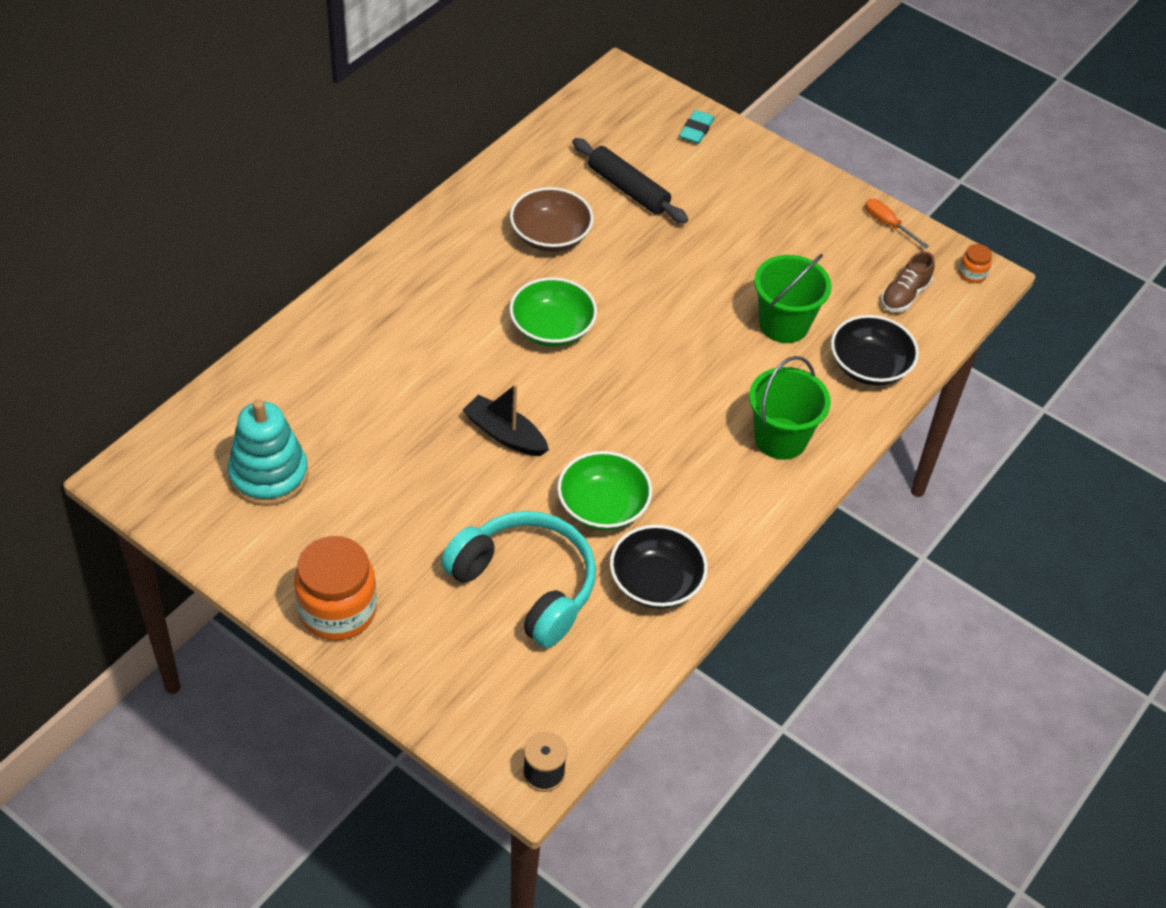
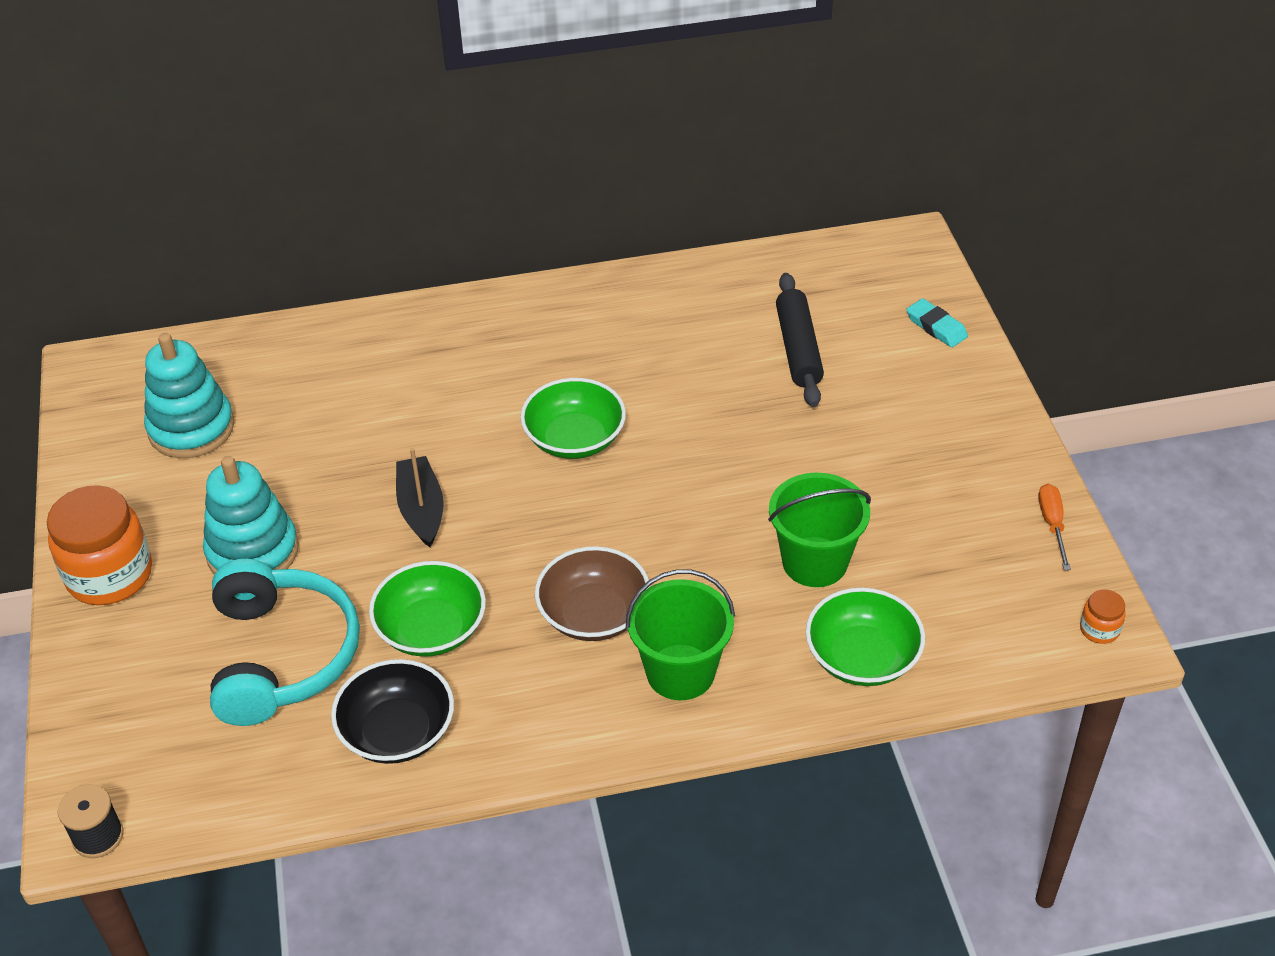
camera: 45 degrees right, 5 degrees down
brown bowl [510,187,594,252] -> brown bowl moved to [535,546,650,641]
turquoise eraser [679,110,715,144] -> turquoise eraser turned 75 degrees clockwise [906,298,968,347]
black bowl [831,315,919,386] -> green bowl [806,588,925,686]
brown shoe [881,252,935,312] -> none
none -> turquoise stacking toy [203,456,299,574]

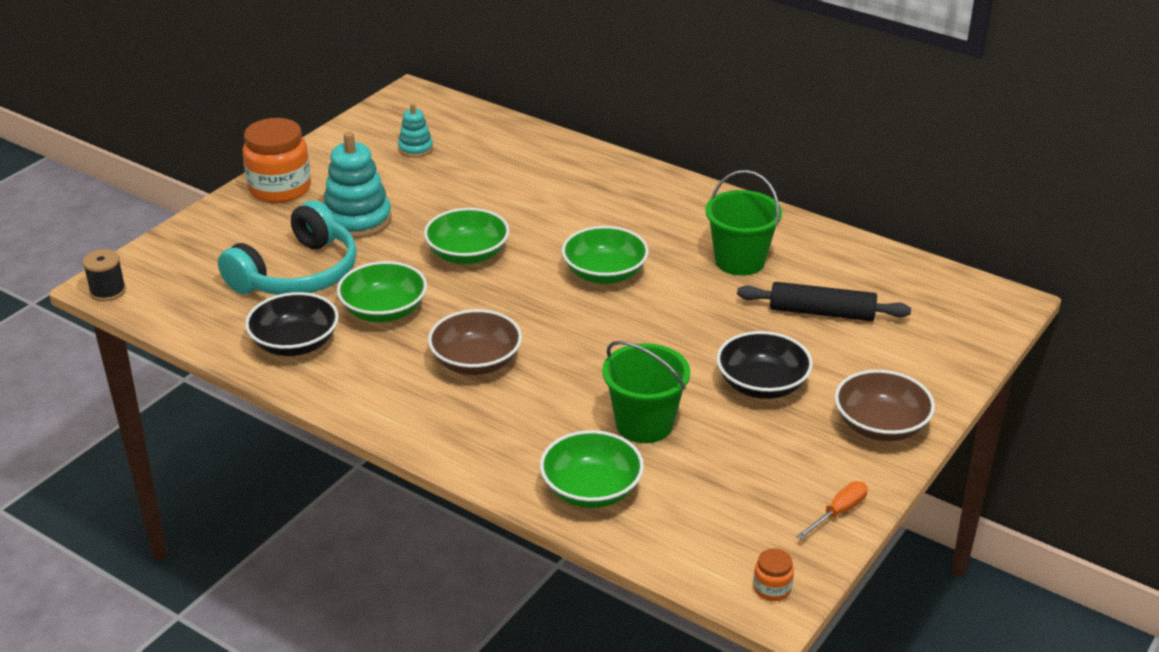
camera: 45 degrees right, 10 degrees down
turquoise stacking toy [144,333,234,458] -> turquoise stacking toy [398,103,433,158], size x0.55
black boat [396,448,444,547] -> green bowl [424,208,510,264]
green bucket [626,569,735,700] -> green bucket moved to [705,170,782,276]
black rolling pin [776,273,824,407] -> black rolling pin turned 60 degrees clockwise [737,282,911,321]
turquoise eraser [906,298,968,347] -> none
none -> black bowl [717,331,813,399]
none -> brown bowl [835,370,935,441]

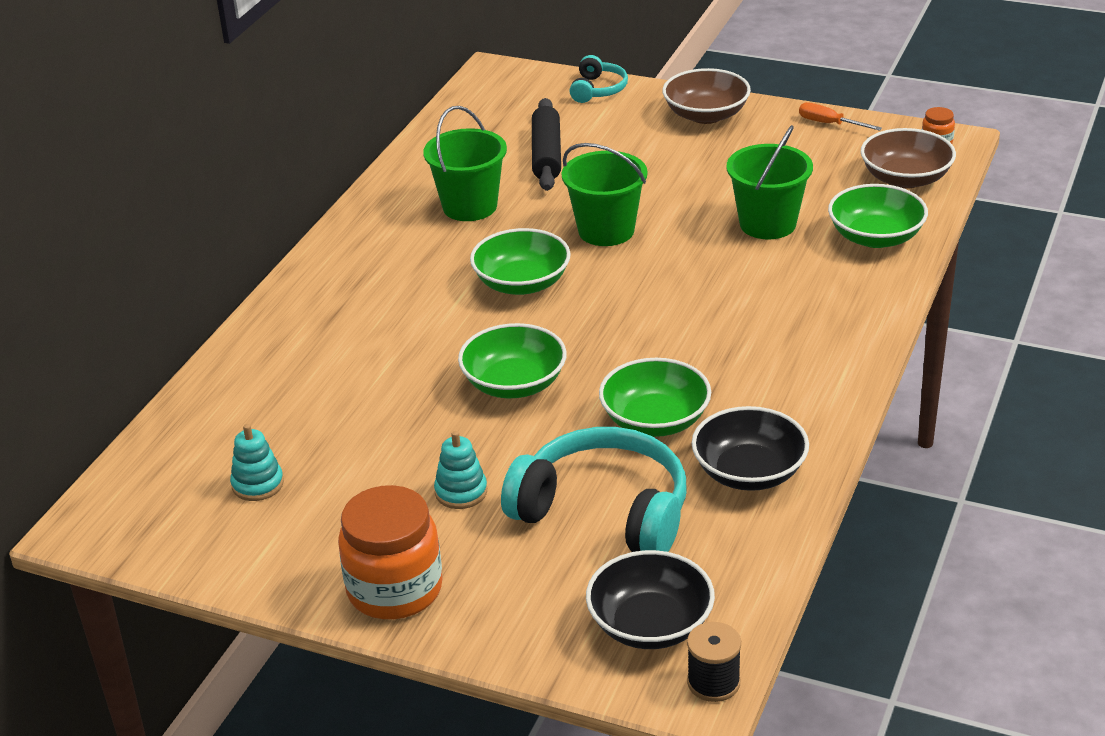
camera: 100 degrees left, 0 degrees up
turquoise stacking toy [323,132,392,239] -> turquoise stacking toy [434,431,487,509], size x0.55
brown bowl [428,309,522,375] -> brown bowl moved to [861,128,956,189]
black bowl [717,331,813,399] -> black bowl moved to [586,550,715,649]
none -> green bucket [562,143,648,246]
none -> turquoise headphones [569,55,628,103]

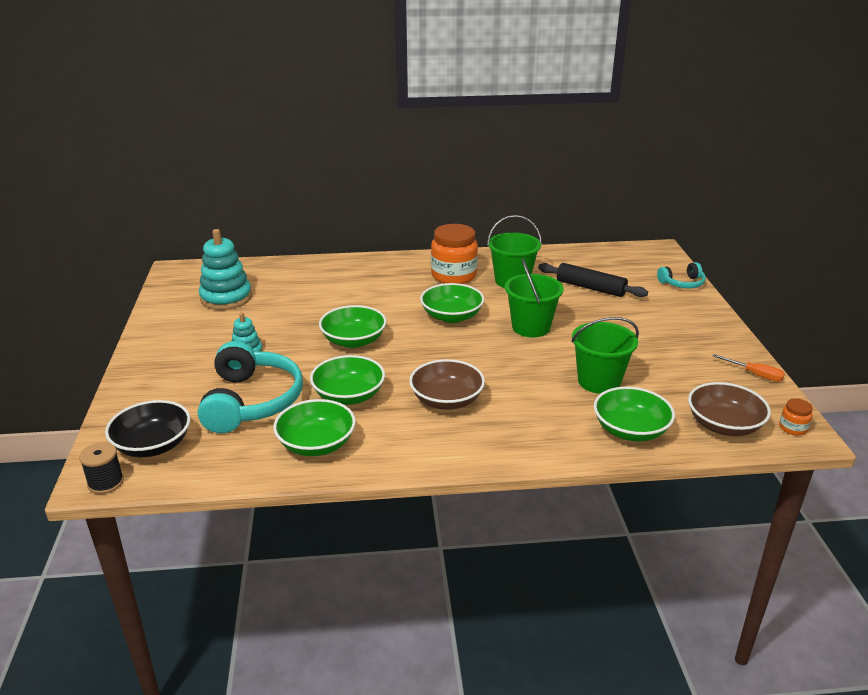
camera: 60 degrees right, 5 degrees down
turquoise stacking toy [230,424,284,501] -> turquoise stacking toy [199,229,252,310], size x1.83
orange jar [338,485,443,619] -> orange jar moved to [431,224,478,284]
black rolling pin [532,98,561,191] -> black rolling pin turned 60 degrees clockwise [538,263,648,297]
brown bowl [662,68,751,124] -> brown bowl moved to [409,359,485,410]
black bowl [692,406,809,491] -> green bowl [273,399,356,456]
orange screwdriver [799,102,882,131] -> orange screwdriver turned 120 degrees clockwise [712,354,785,382]

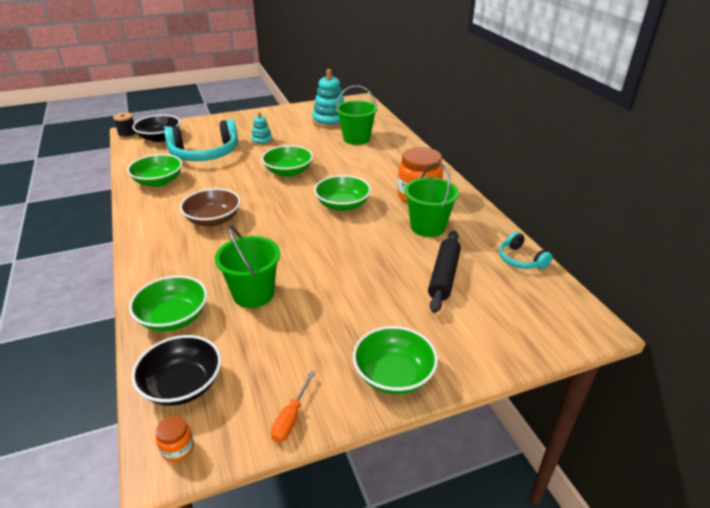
camera: 75 degrees right, 5 degrees up
green bowl [310,355,385,405] -> green bowl moved to [353,326,438,394]
green bucket [505,258,564,337] -> green bucket moved to [336,85,377,145]
turquoise headphones [657,262,706,288] -> turquoise headphones moved to [499,232,553,269]
brown bowl [688,382,771,436] -> black bowl [131,335,221,406]

